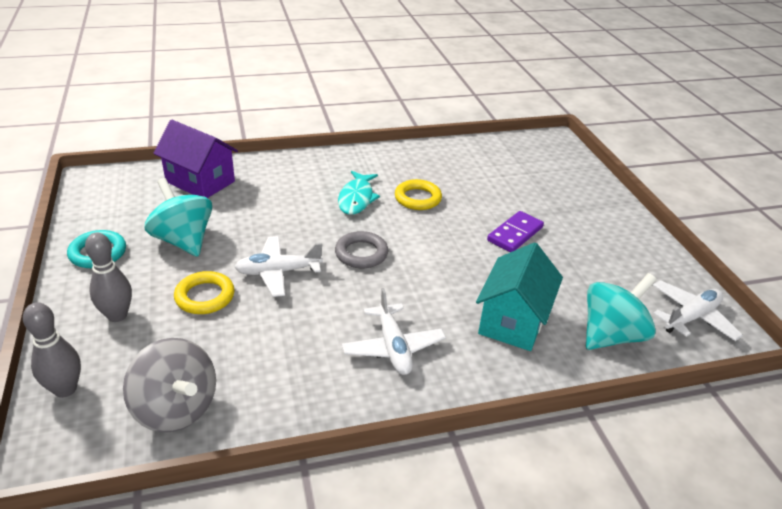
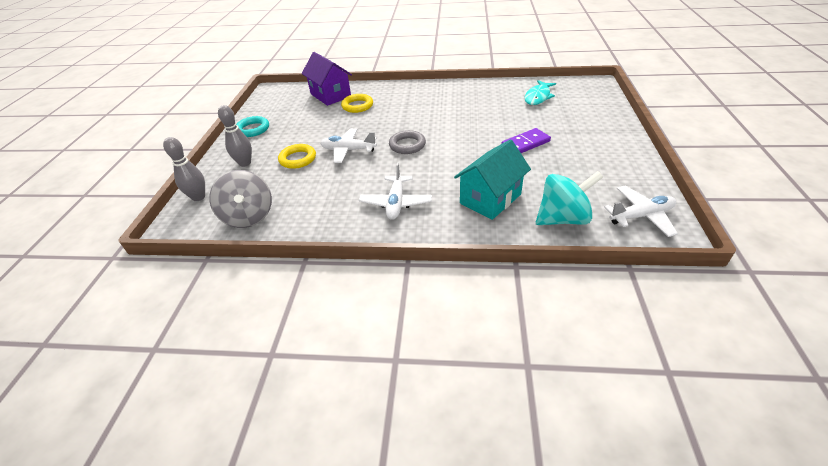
camera: 25 degrees right, 5 degrees up
turquoise spinning top [145,178,212,257] -> none
turquoise fish [338,171,380,215] -> turquoise fish moved to [524,80,556,105]
yellow ring [395,179,442,210] -> yellow ring moved to [341,94,373,113]

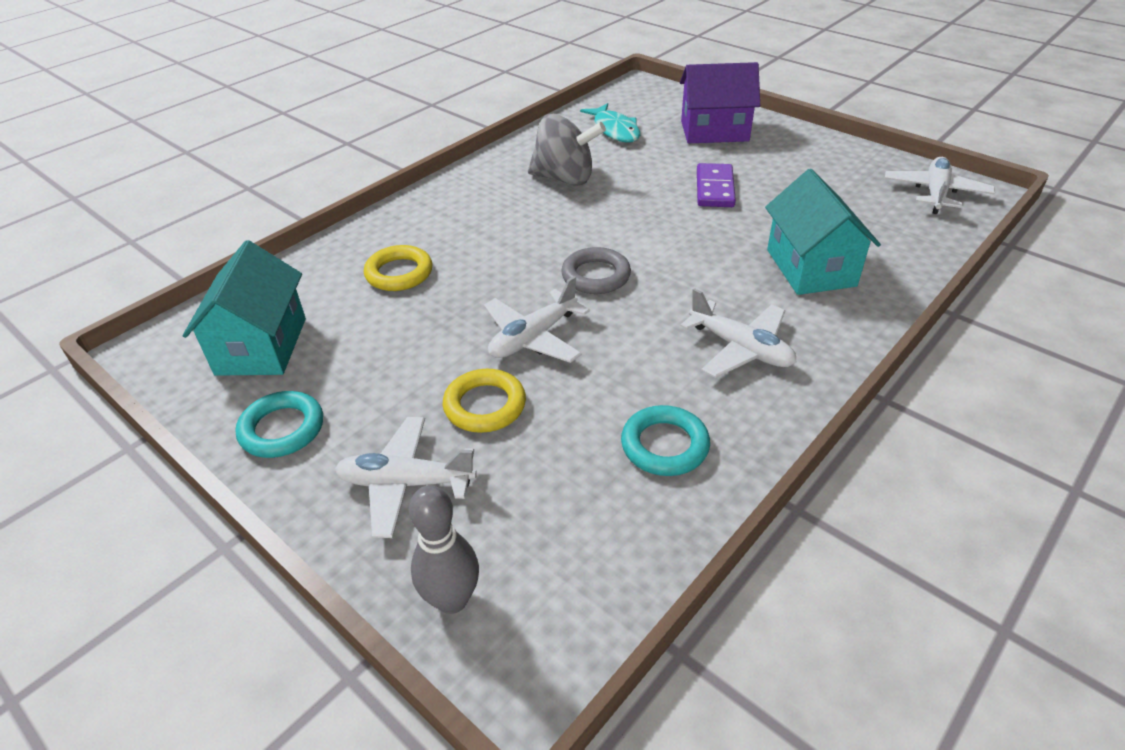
camera: 55 degrees left, 0 degrees up
grey spinning top [209,170,272,228] -> grey spinning top moved to [528,114,606,186]
grey bowling pin [218,105,252,167] -> white plane [335,417,477,538]
purple house [302,52,352,106] -> purple house moved to [680,62,760,143]
turquoise spinning top [536,171,603,225] -> none
none -> turquoise house [183,240,306,376]
none -> turquoise ring [621,405,710,476]

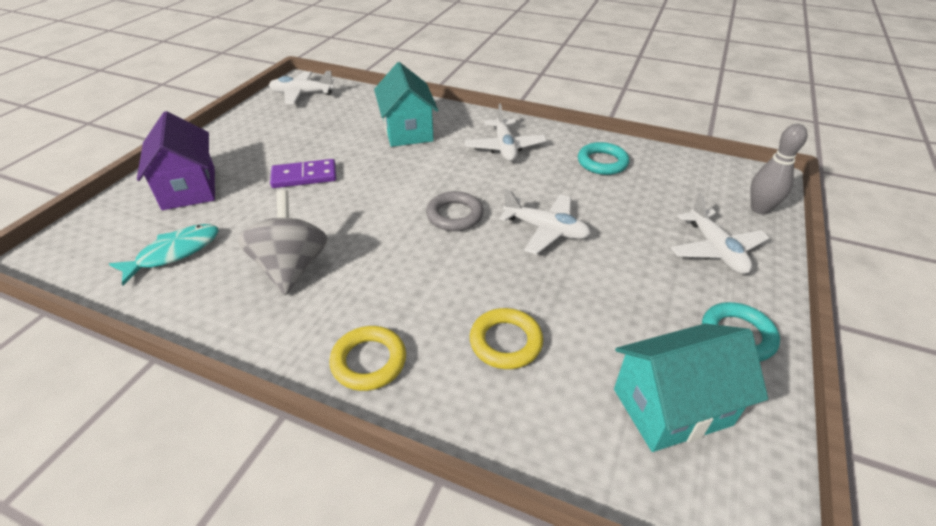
camera: 110 degrees left, 0 degrees up
yellow ring [443,369,526,433] -> yellow ring moved to [329,326,406,391]
white plane [681,288,797,378] -> white plane turned 150 degrees clockwise [465,103,547,161]
turquoise house [765,169,881,295] -> turquoise house turned 75 degrees counterclockwise [374,62,438,147]

